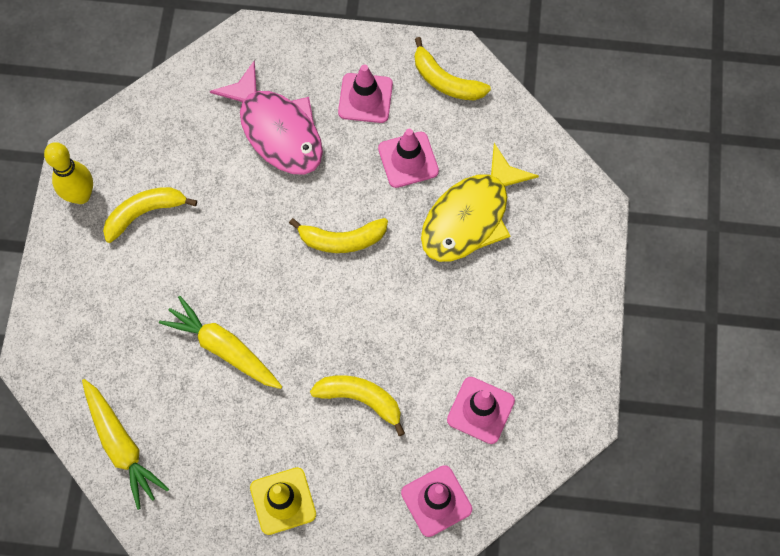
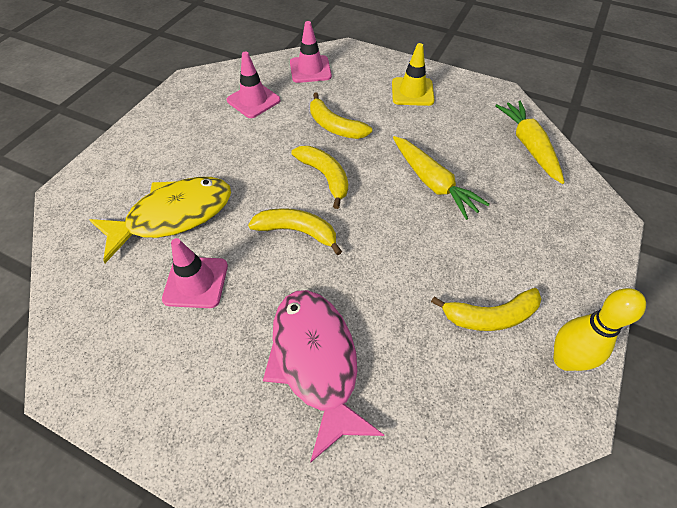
camera: 160 degrees left, 15 degrees down
pink traffic cone [338,65,393,123] -> none
yellow banana [415,37,491,100] -> yellow banana moved to [291,146,348,209]

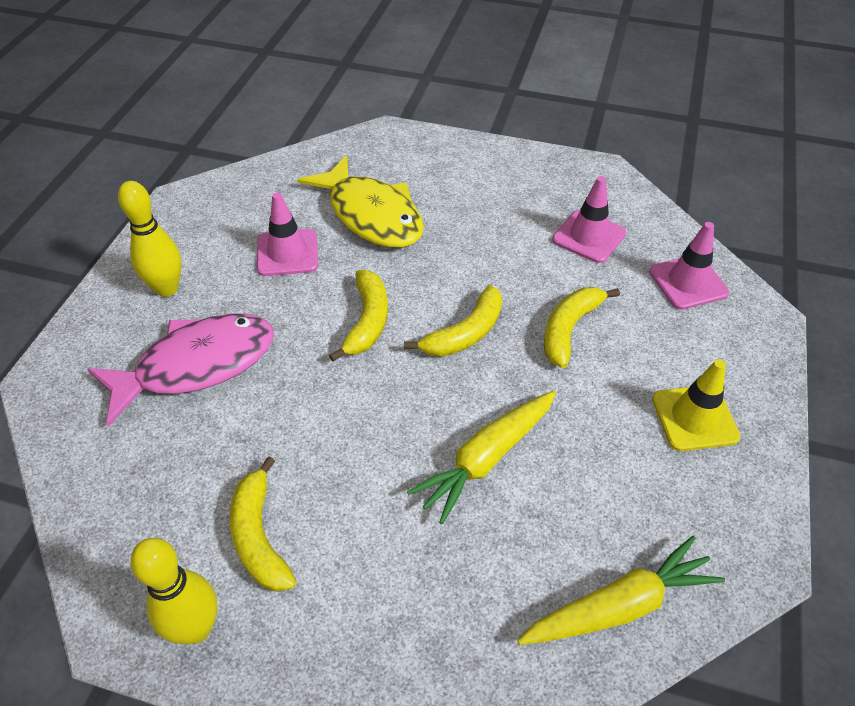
camera: 80 degrees right, 5 degrees down
none -> yellow bowling pin [118,181,181,297]

